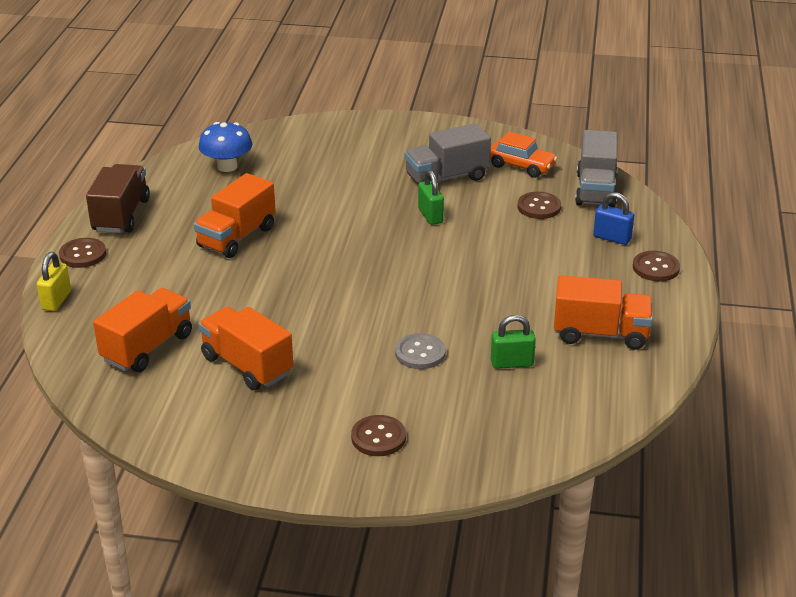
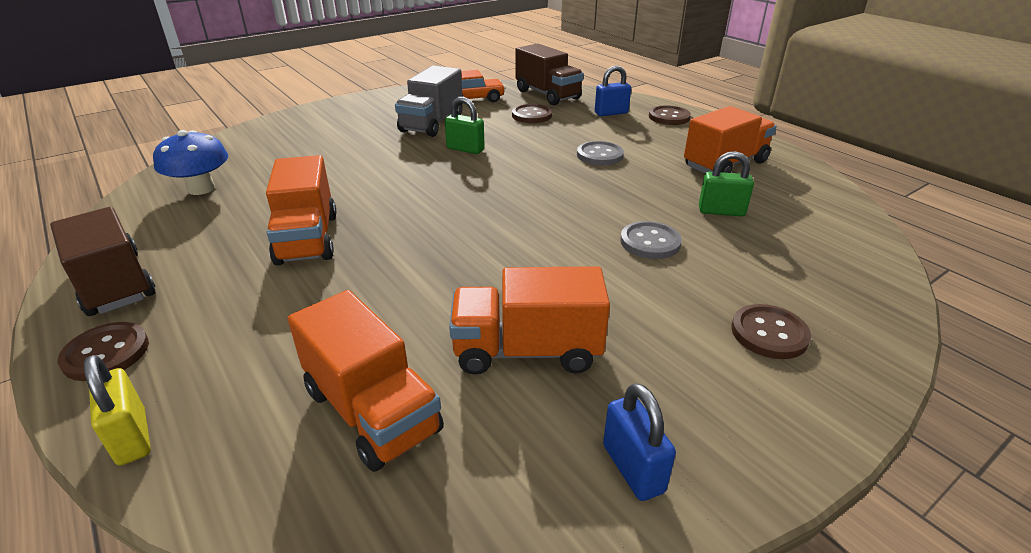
camera: 45 degrees left, 0 degrees up
orange truck [93,288,192,372] -> orange truck turned 150 degrees clockwise [288,290,444,472]
green padlock [491,315,536,369] -> green padlock turned 60 degrees clockwise [699,151,754,216]
grey truck [575,130,617,207] -> brown truck [515,43,584,105]
none -> grey button [577,141,624,165]
none -> blue padlock [603,383,676,501]

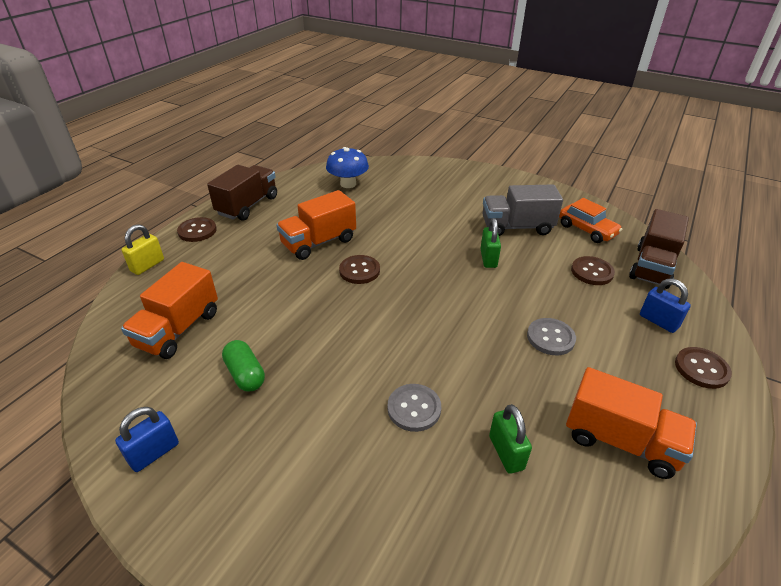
camera: 65 degrees right, 5 degrees up
orange truck [449,266,610,375] -> green capsule [222,340,265,392]
brown button [731,304,811,359] -> brown button moved to [339,255,380,284]

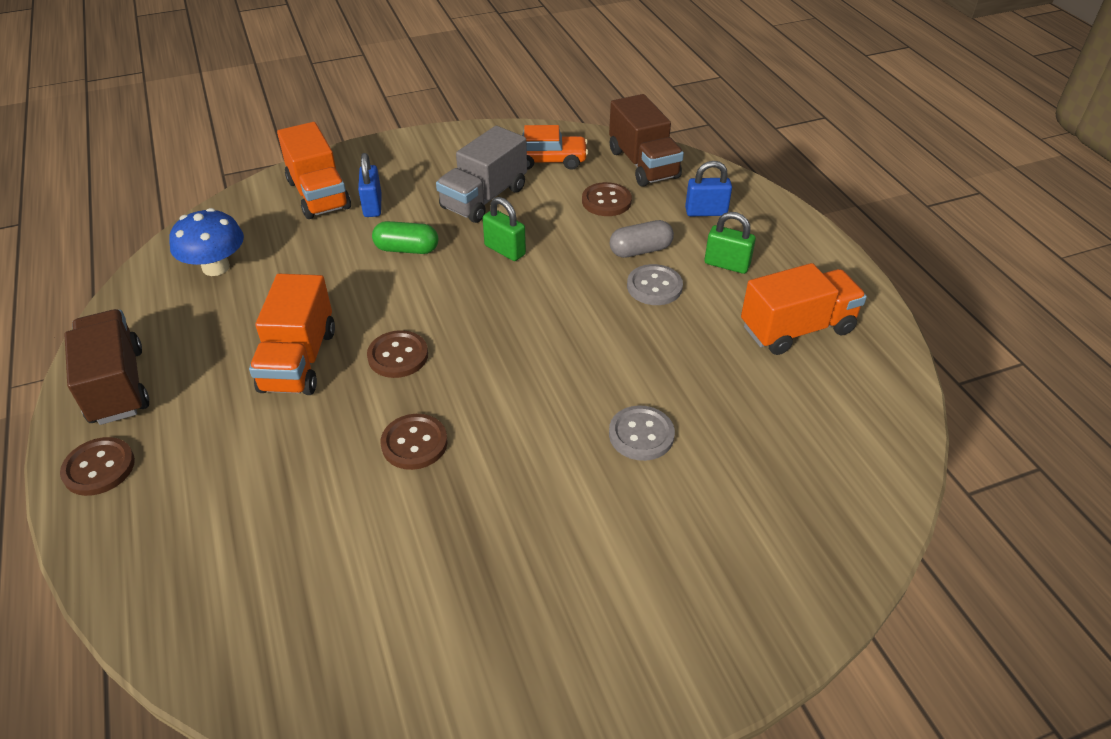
camera: 50 degrees left, 5 degrees up
blue padlock [115,407,179,472] -> blue padlock moved to [358,153,382,217]
orange truck [121,262,218,359] -> orange truck moved to [277,122,351,219]
yellow padlock [122,224,164,275] -> none
green capsule [222,340,265,392] -> green capsule moved to [372,221,438,254]
green padlock [489,404,532,474] -> green padlock moved to [705,212,756,274]
brown button [675,347,732,389] -> brown button moved to [381,414,448,470]
none -> grey capsule [610,220,674,258]

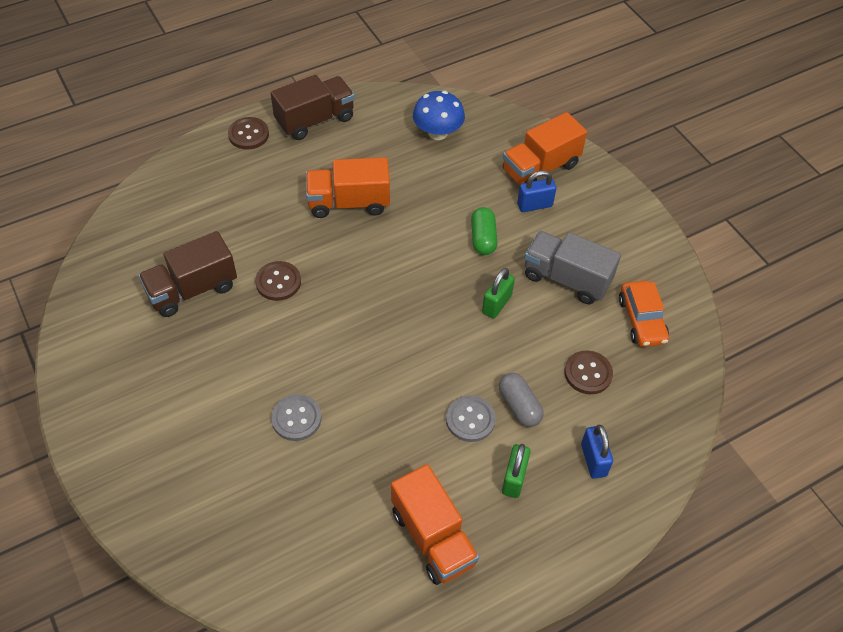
camera: 80 degrees right, 10 degrees up
brown button [367,330,428,378] -> none
brown truck [609,94,684,187] -> brown truck moved to [138,231,237,317]

